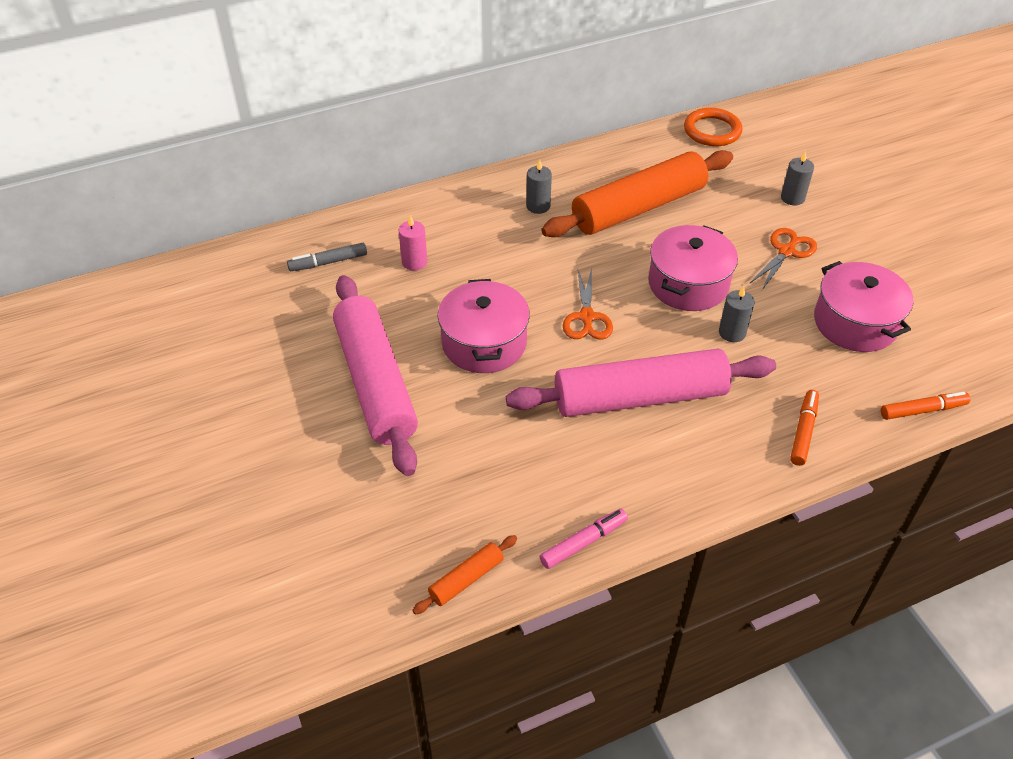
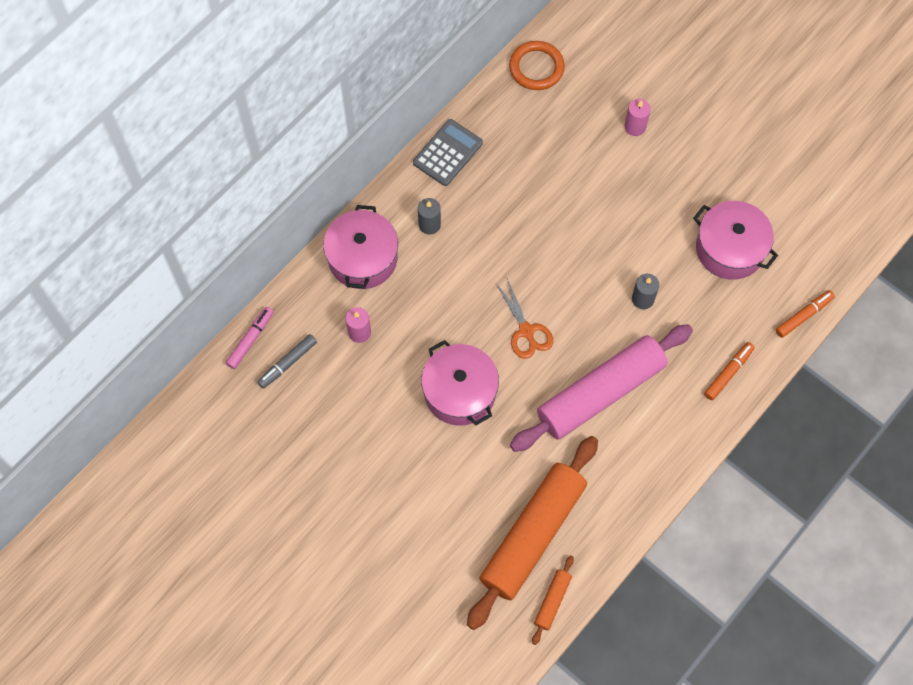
camera: 25 degrees left, 20 degrees up
pink rolling pin [333,275,418,476] -> none
pink marker [540,509,628,569] -> pink marker moved to [226,307,274,369]
orange rolling pin [541,150,733,237] -> orange rolling pin moved to [467,436,598,630]
pink pot [648,225,738,311] -> pink pot moved to [323,205,398,289]
orange scissors [749,228,817,290] -> none
grey candle [781,151,814,205] -> pink candle [625,99,651,136]
orange marker [790,390,819,466] -> orange marker turned 45 degrees clockwise [704,342,755,400]
none -> grey calculator [413,119,483,186]

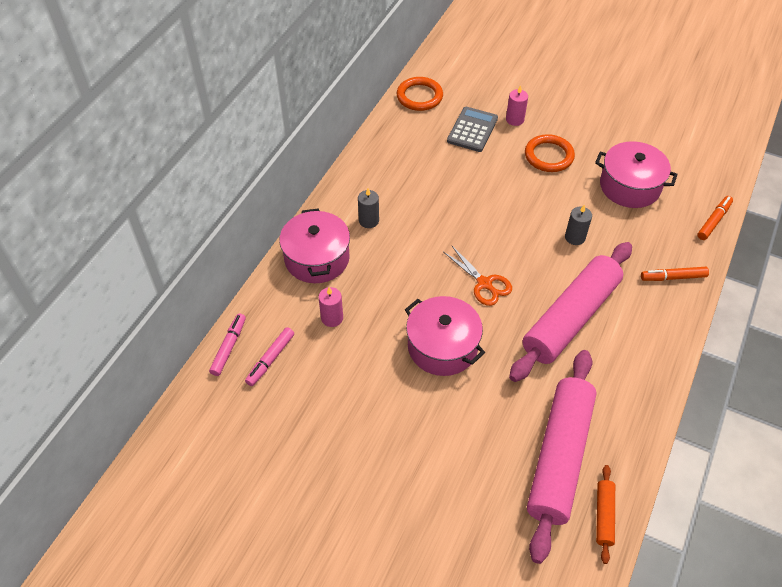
camera: 15 degrees left, 15 degrees down
grey marker [257,334,317,389] -> pink marker [245,327,294,386]
grey calculator [413,119,483,186] -> grey calculator moved to [447,107,498,152]
orange rolling pin [467,436,598,630] -> pink rolling pin [527,350,597,564]
orange marker [704,342,755,400] -> orange marker turned 120 degrees counterclockwise [641,267,709,281]
none -> orange ring [525,134,575,172]

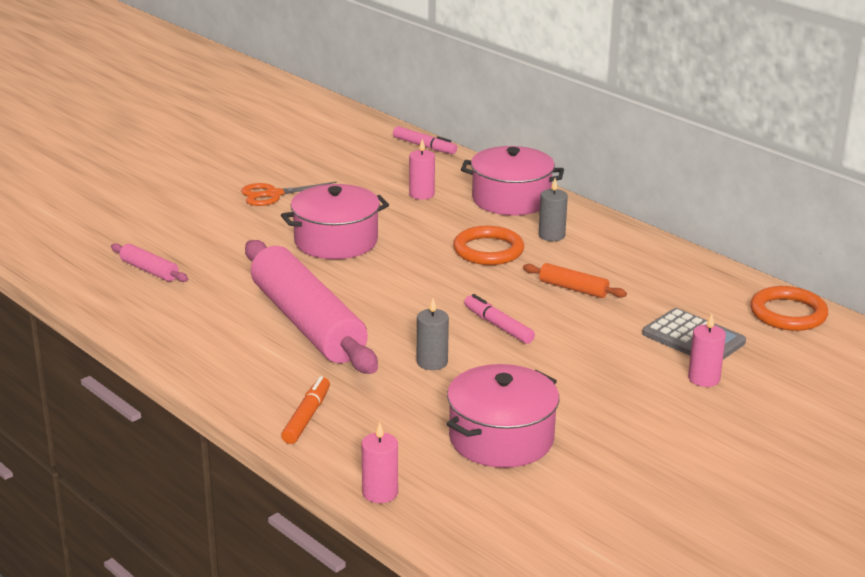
camera: 110 degrees right, 25 degrees down
pink marker [245,327,294,386] -> pink marker moved to [464,294,535,344]
orange scissors [444,245,512,306] -> orange scissors moved to [241,182,336,206]
orange ring [525,134,575,172] -> orange ring moved to [453,226,524,265]
pink rolling pin [527,350,597,564] -> pink rolling pin [111,243,188,282], size x0.42
orange rolling pin [596,465,615,564] -> orange rolling pin moved to [523,263,627,298]
orange marker [697,196,733,240] -> pink candle [362,422,398,503]

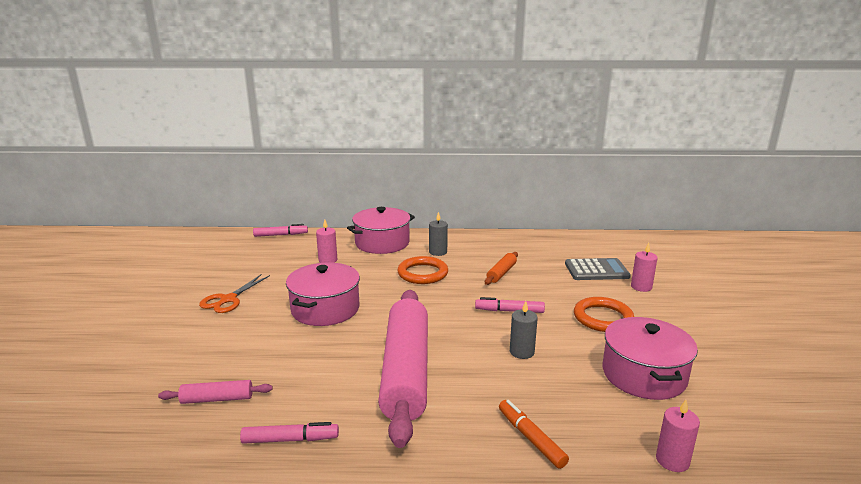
camera: 45 degrees left, 5 degrees down
pink rolling pin [245,240,378,374] -> pink rolling pin turned 75 degrees clockwise [378,290,428,448]
orange rolling pin [523,263,627,298] -> orange rolling pin turned 45 degrees counterclockwise [485,252,518,285]
orange ring [750,286,828,331] -> orange ring moved to [574,297,634,332]
none -> pink marker [240,422,339,444]

